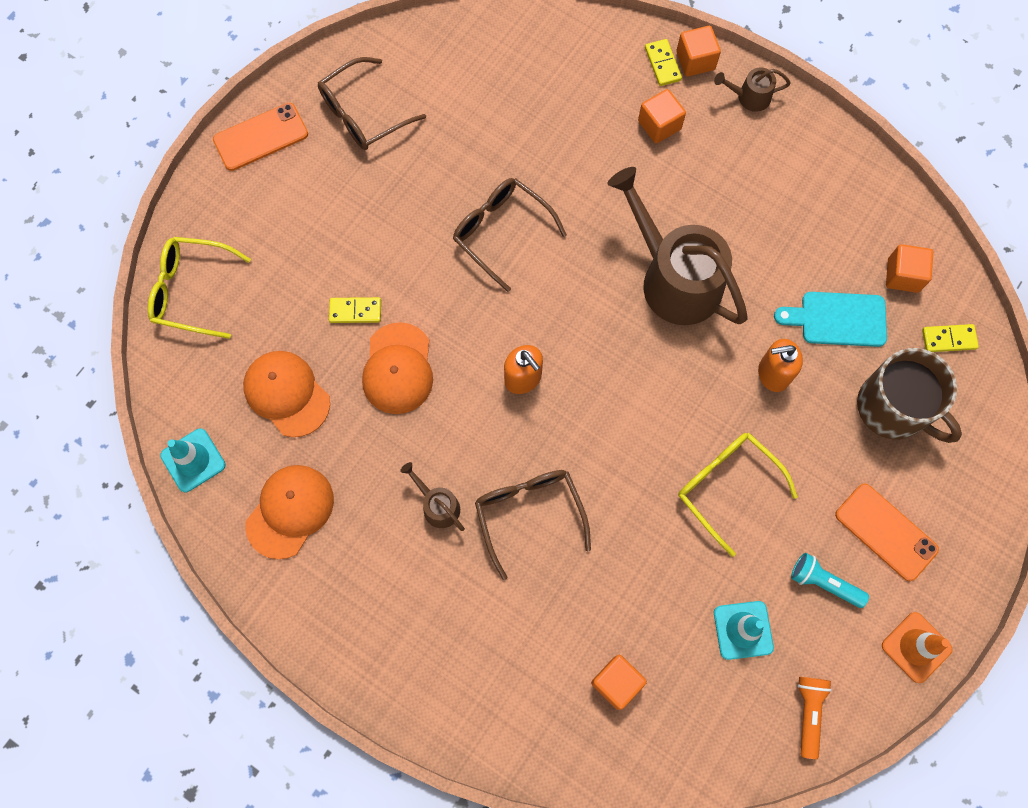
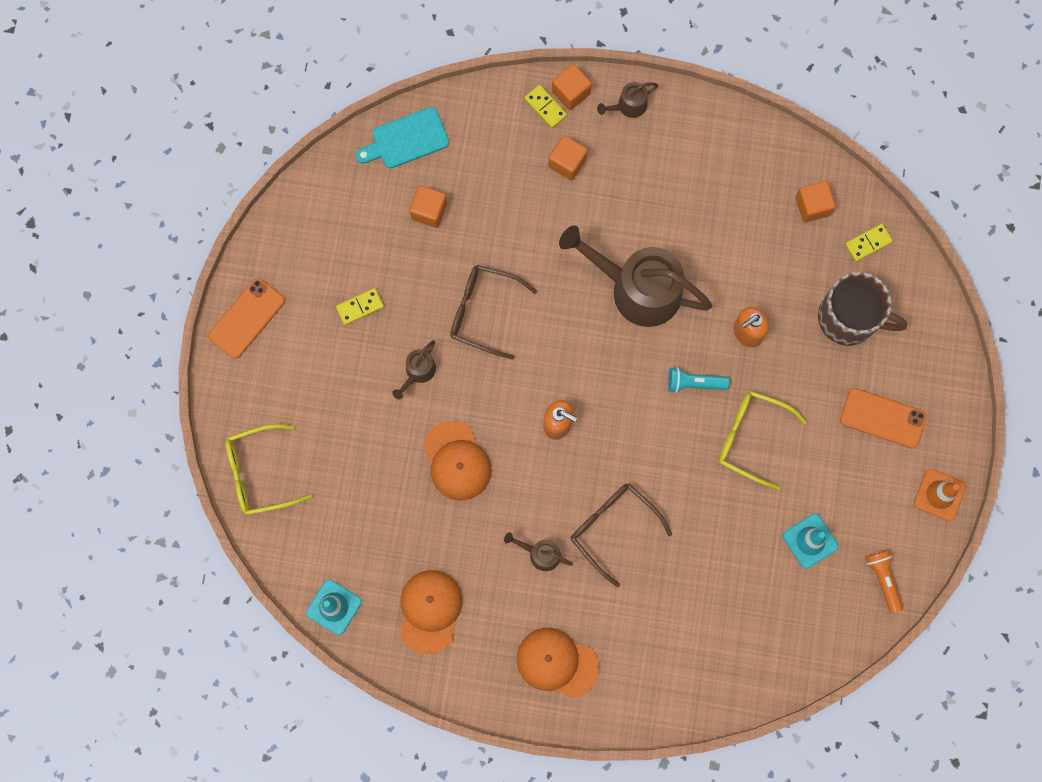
camera: 25 degrees left, 5 degrees up
orange cap [243,351,330,437] -> orange cap moved to [517,628,599,698]
brown glasses [318,57,426,150] -> none
yellow domino [329,297,381,323] -> yellow domino moved to [336,288,384,325]
orange cube [591,655,647,710] -> orange cube moved to [409,185,447,228]
turquoise cutting board [774,292,887,347] -> turquoise cutting board moved to [355,107,449,168]
turquoise flashlight [791,553,869,608] -> turquoise flashlight moved to [667,367,729,393]
none -> brown watering can [392,340,436,400]

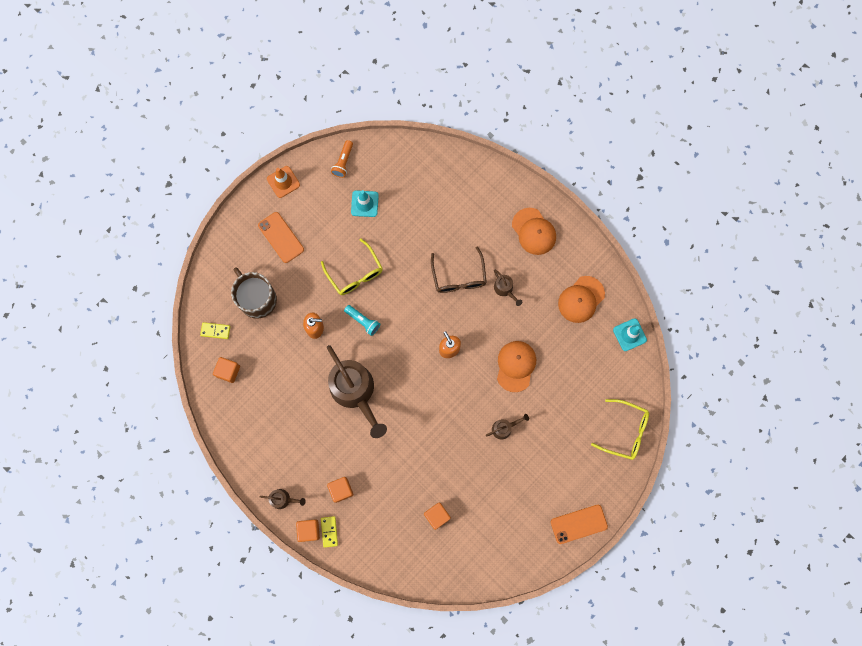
camera: 145 degrees left, 0 degrees up
yellow domino [336,288,384,325] -> none
turquoise cutting board [355,107,449,168] -> none
brown glasses [450,265,537,360] -> none

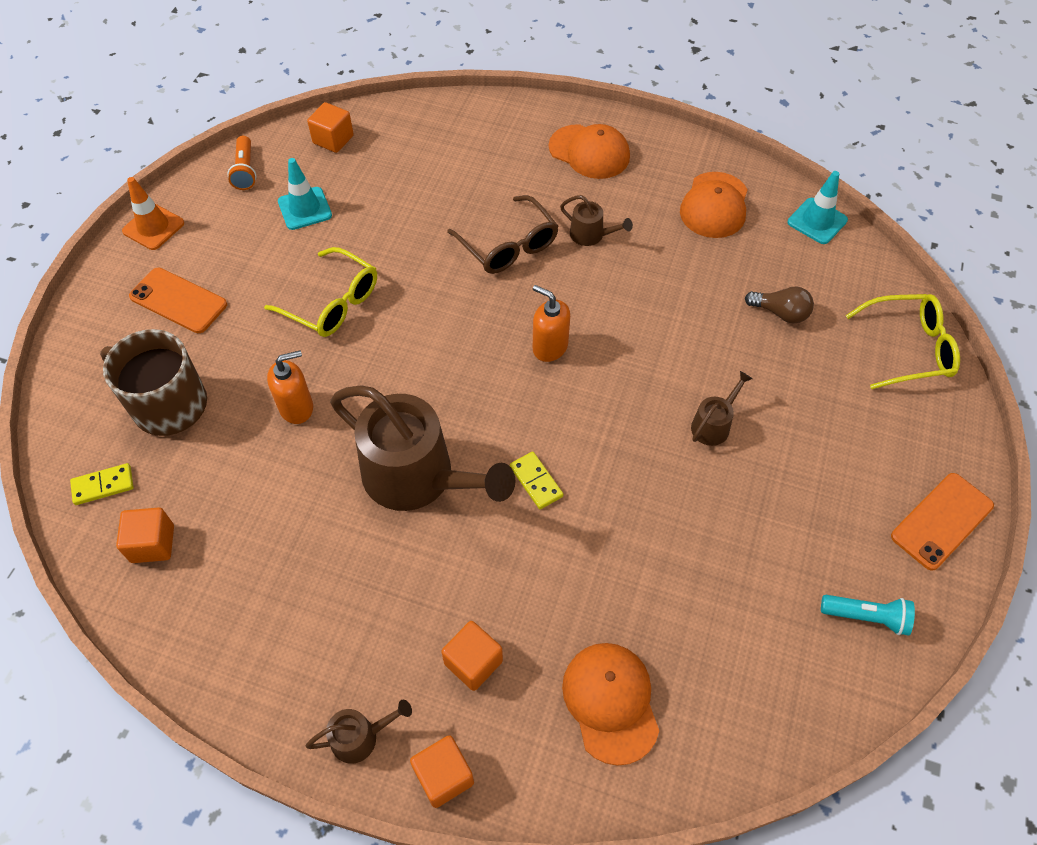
camera: 25 degrees left, 20 degrees down
yellow domino [321,516,338,548] -> yellow domino moved to [510,452,564,509]
turquoise flashlight [344,305,380,336] -> turquoise flashlight moved to [821,595,915,636]
orange cube [424,502,451,530] -> orange cube moved to [307,102,354,153]
orange cap [497,341,536,392] -> orange cap moved to [562,643,659,766]
none -> brown light bulb [745,286,814,324]

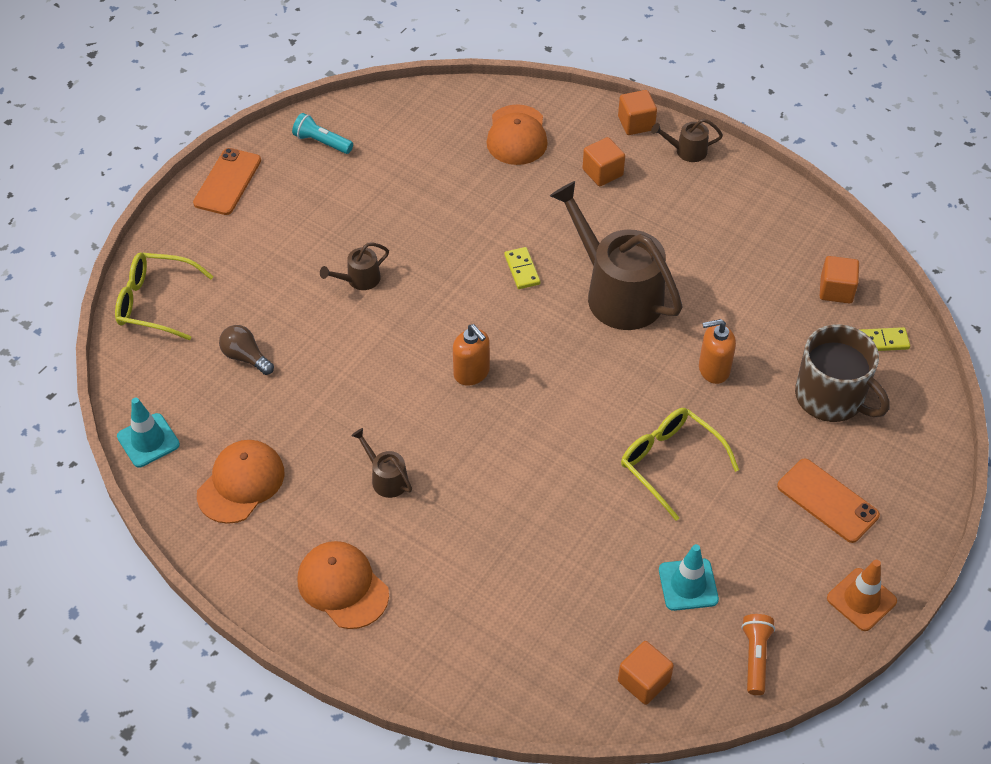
camera: 165 degrees left, 5 degrees down
brown glasses [447,195,558,274] -> none
orange phone [891,473,994,571] -> orange phone turned 45 degrees counterclockwise [193,148,261,215]

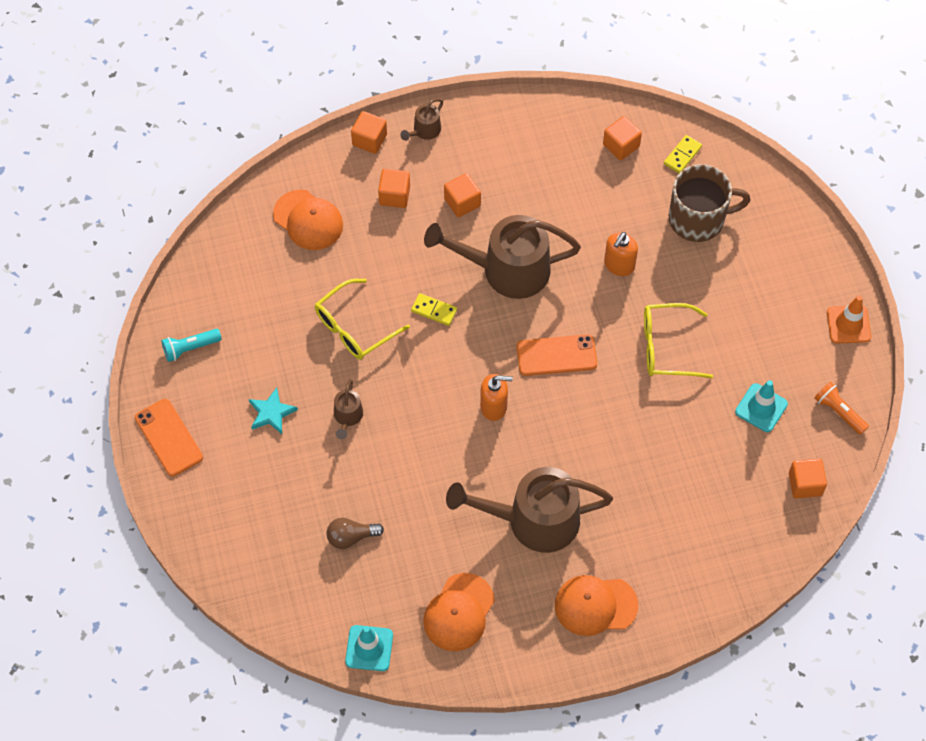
camera: 50 degrees left, 10 degrees up
yellow glasses [115,252,214,340] -> yellow glasses moved to [315,279,410,360]
orange cap [197,440,284,524] -> orange cap turned 135 degrees counterclockwise [423,573,495,651]
brown watering can [351,428,412,498] -> brown watering can [446,467,613,553], size x2.30
orange phone [777,459,880,543] -> orange phone moved to [517,334,597,376]
none -> turquoise star [249,387,298,434]
none -> orange cube [444,173,481,217]

